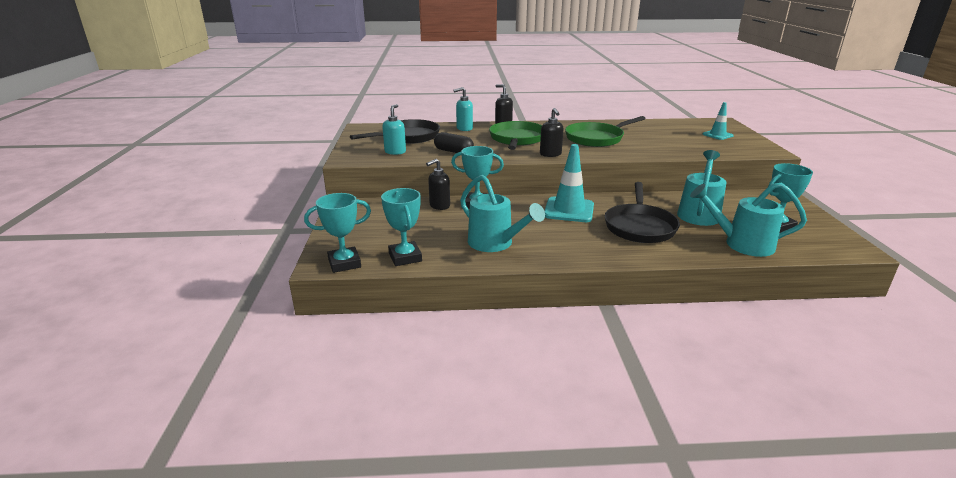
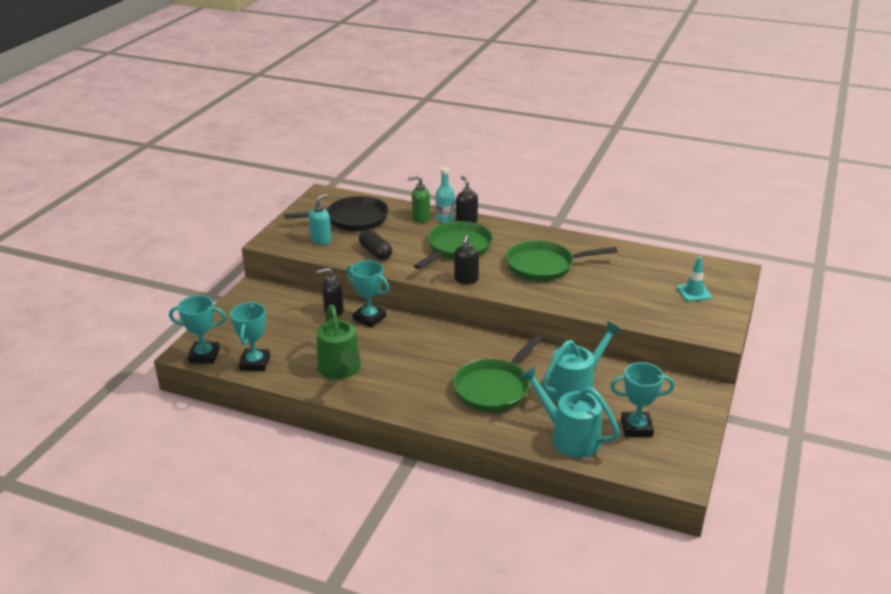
camera: 25 degrees right, 5 degrees up
turquoise soap dispenser [454,87,473,131] -> green soap dispenser [408,176,430,223]
turquoise watering can [460,175,545,252] -> green watering can [317,305,361,379]
turquoise traffic cone [544,144,594,222] -> none
black pan [605,182,680,243] -> green pan [453,334,542,412]
none -> turquoise bottle [435,167,455,223]

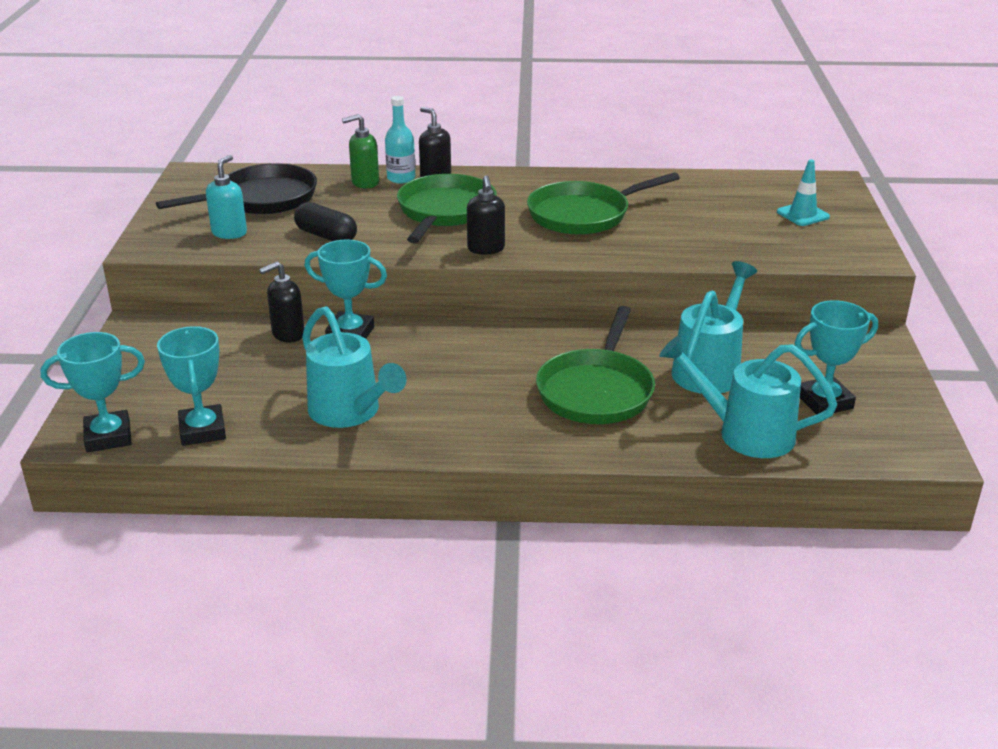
camera: 20 degrees left, 0 degrees up
green watering can [317,305,361,379] -> turquoise watering can [302,306,407,428]

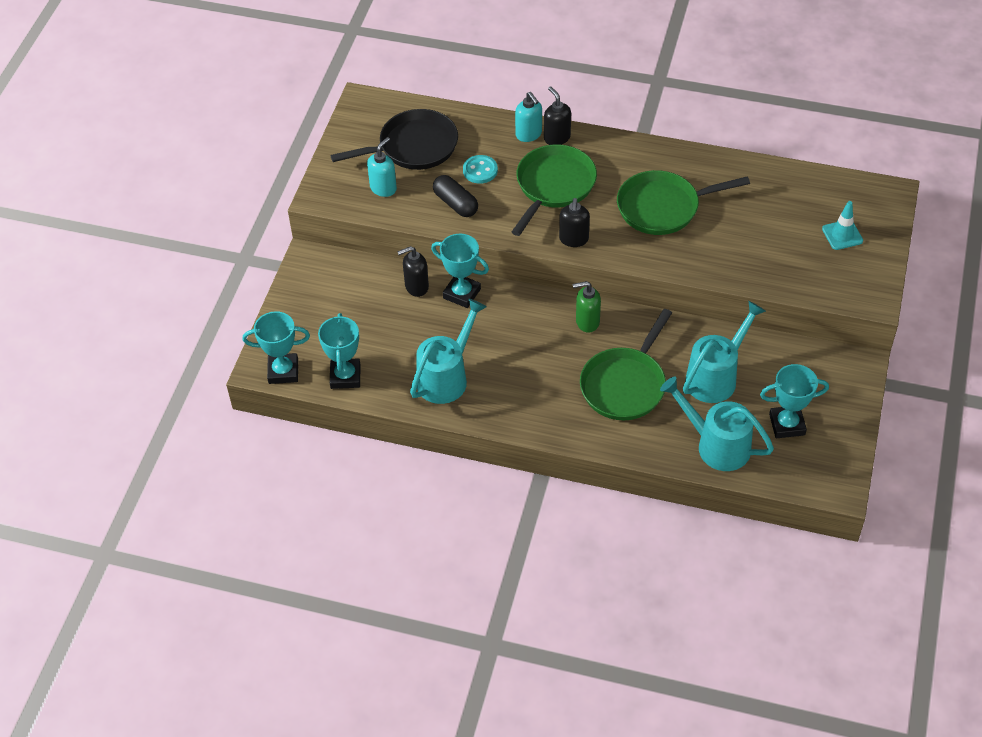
camera: 15 degrees right, 20 degrees up
turquoise watering can [302,306,407,428] -> turquoise watering can turned 120 degrees counterclockwise [410,299,486,404]
green soap dispenser [342,114,379,189] -> green soap dispenser moved to [573,281,601,333]
turquoise bottle [385,96,416,184] -> turquoise soap dispenser [515,92,542,142]
none -> turquoise button [463,155,498,184]

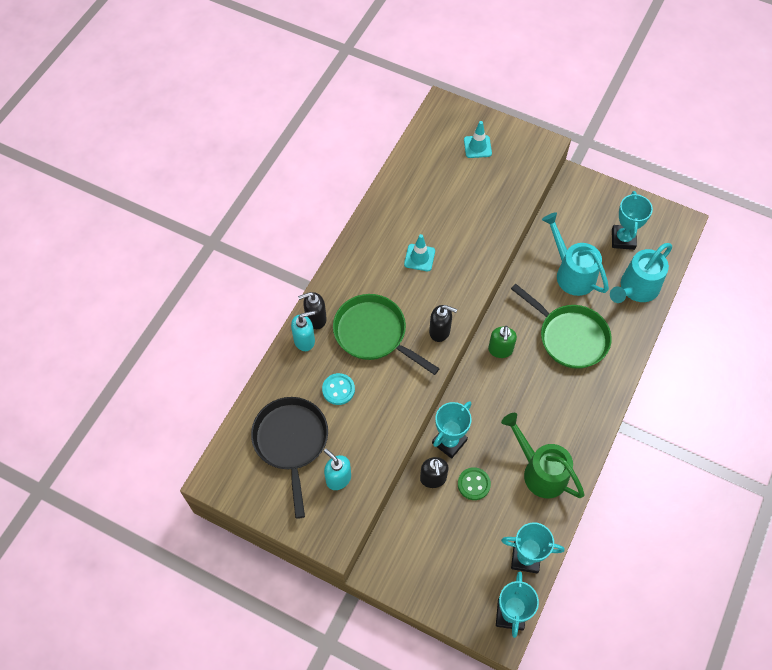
camera: 80 degrees left, 10 degrees up
turquoise watering can [410,299,486,404] -> green watering can [501,413,585,498]
black capsule [433,175,478,217] -> none
green pan [617,170,750,235] -> turquoise traffic cone [404,234,435,271]
none -> green button [458,467,491,500]

